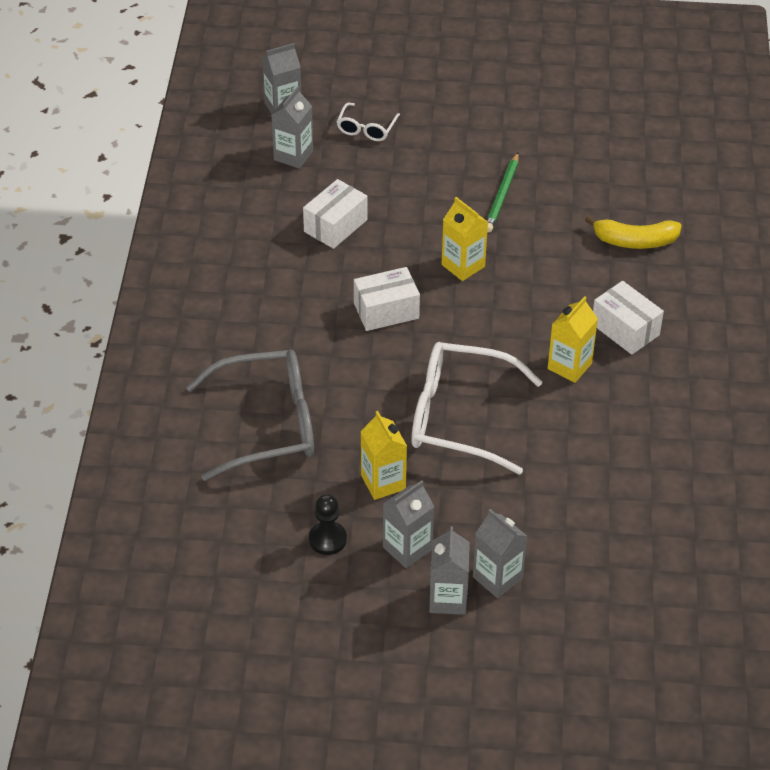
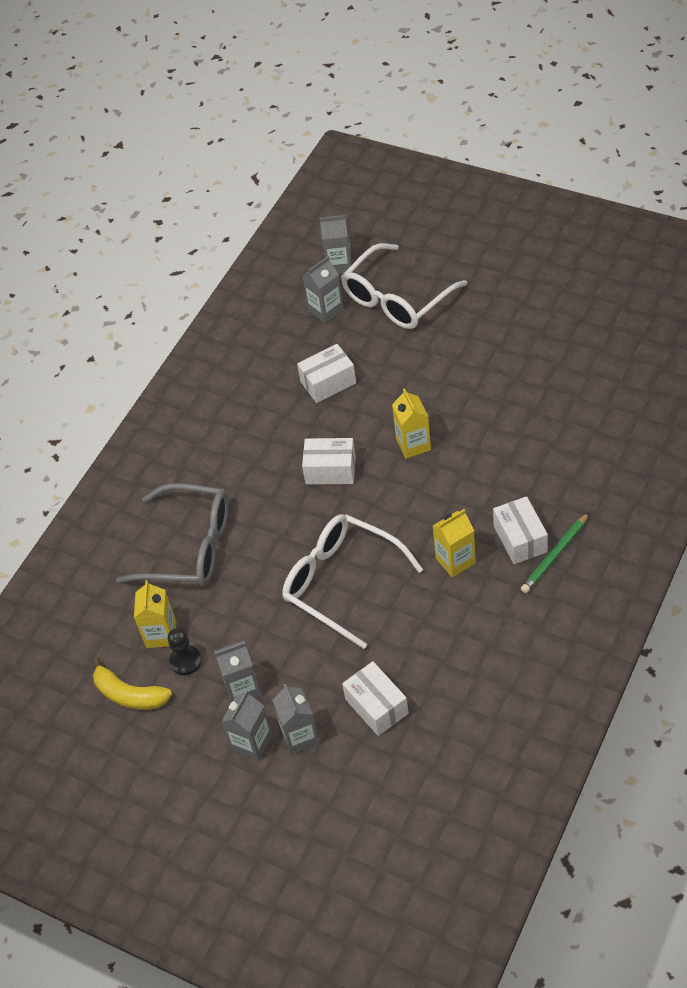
camera: 30 degrees right, 5 degrees up
white glasses [337,103,400,141] -> white glasses [341,243,467,329], size x2.10
yellow carton [360,411,407,500] -> yellow carton moved to [134,580,176,648]
green pencil [487,153,519,233] -> green pencil moved to [521,512,589,593]
yellow banana [585,215,682,249] -> yellow banana moved to [93,657,172,710]
none -> white box [342,661,409,736]

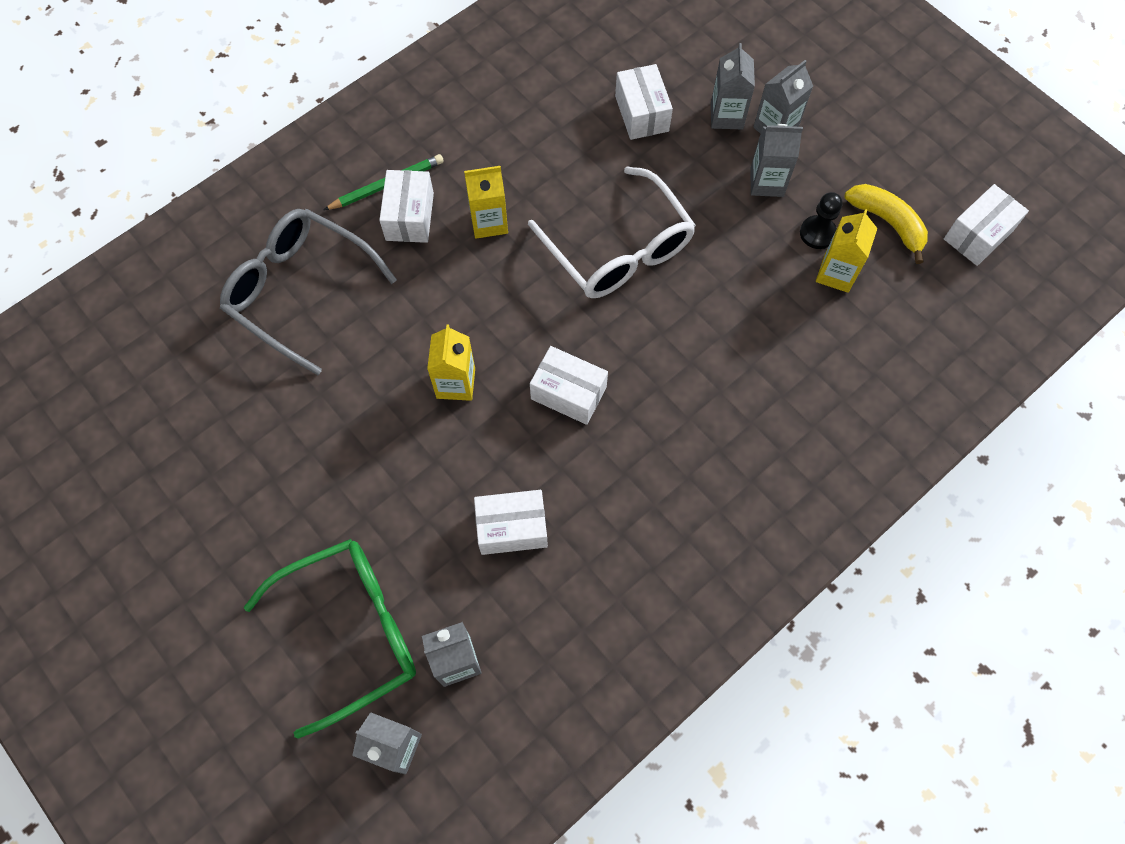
camera: 165 degrees left, 15 degrees up
grey glasses [116,483,229,586] -> grey glasses moved to [220,209,397,375]
white glasses [341,243,467,329] -> green glasses [243,539,416,739]
none -> white box [944,184,1029,266]

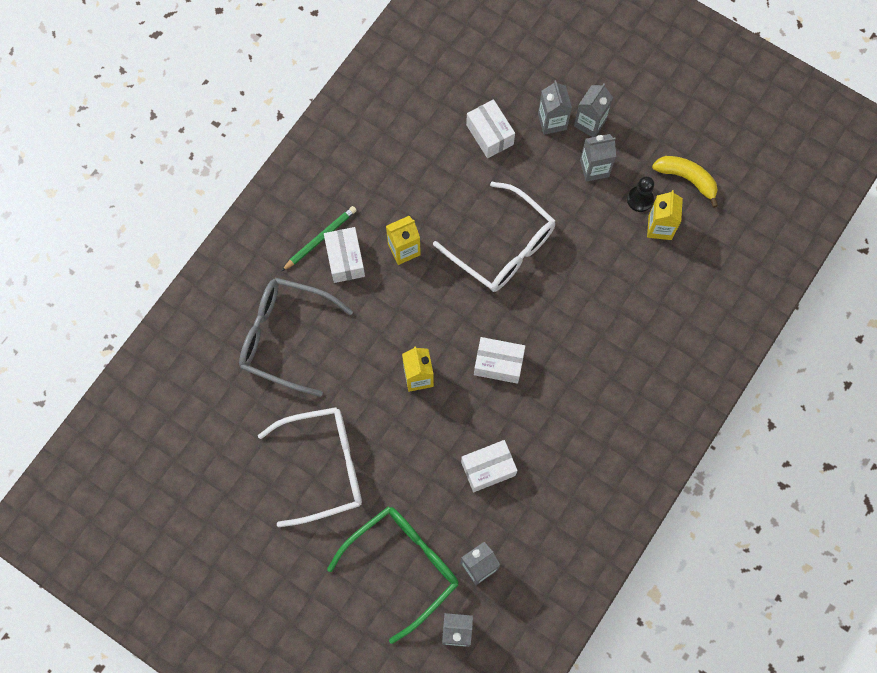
camera: 15 degrees left, 5 degrees up
white box [944,184,1029,266] -> none
none -> white glasses [258,407,362,527]

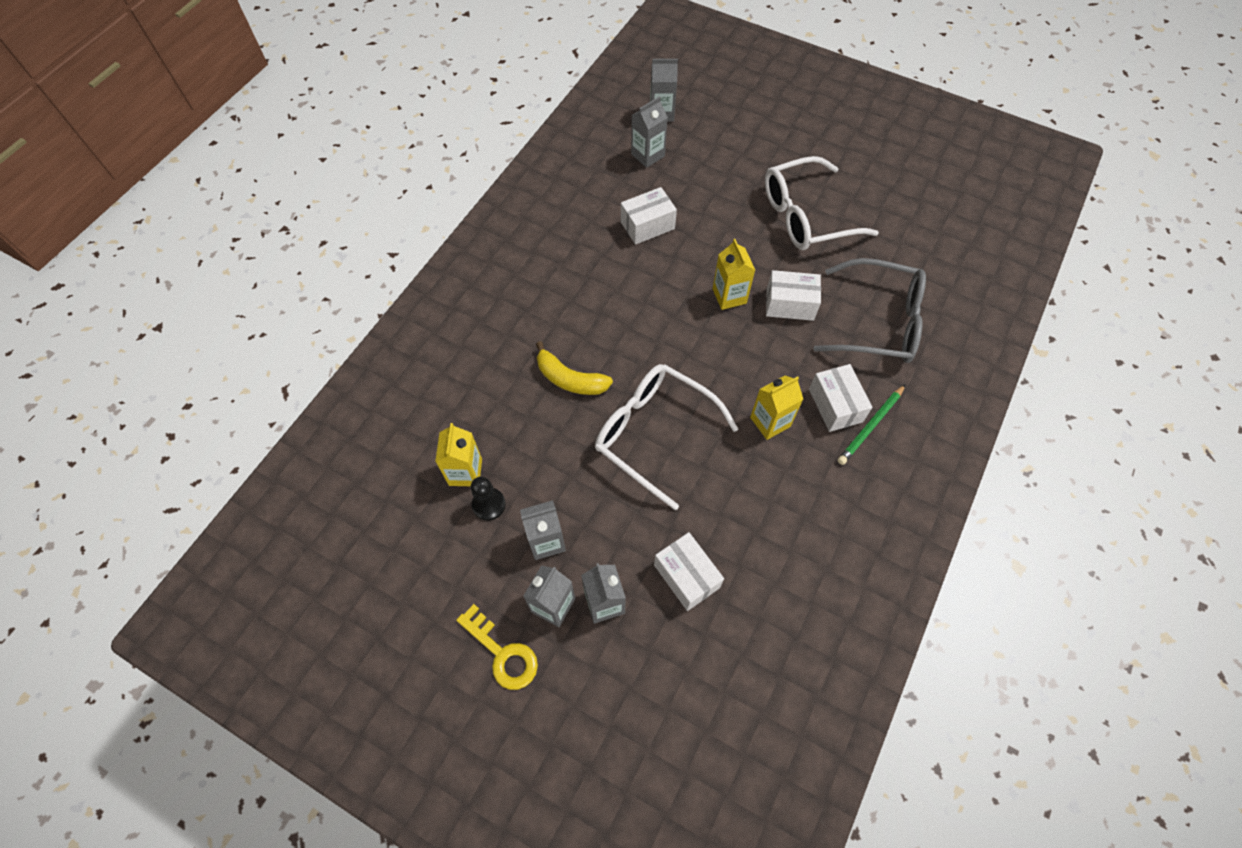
camera: 175 degrees right, 10 degrees down
green glasses [327,507,458,644] -> none
white box [474,337,525,384] -> white box moved to [766,270,821,321]
yellow banana [652,156,718,208] -> yellow banana moved to [536,341,613,395]
none -> yellow key [456,604,538,690]

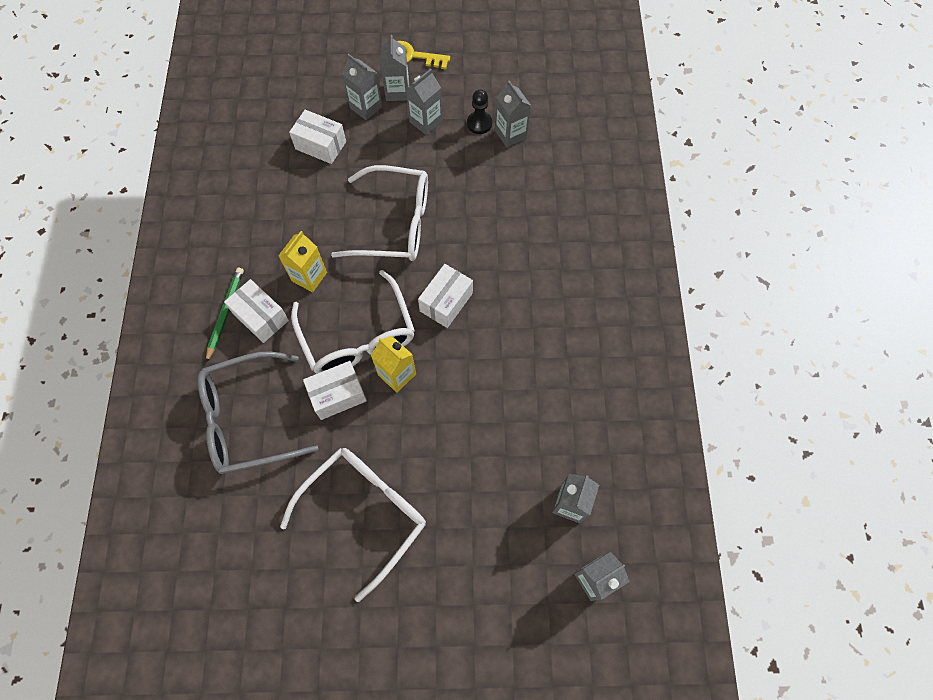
camera: 150 degrees right, 5 degrees up
yellow carton [435,423,482,486] -> grey carton [495,81,531,147]
yellow banana [536,341,613,395] -> none
white box [621,187,677,245] -> white box moved to [418,264,473,328]
none -> white glasses [291,270,415,374]

